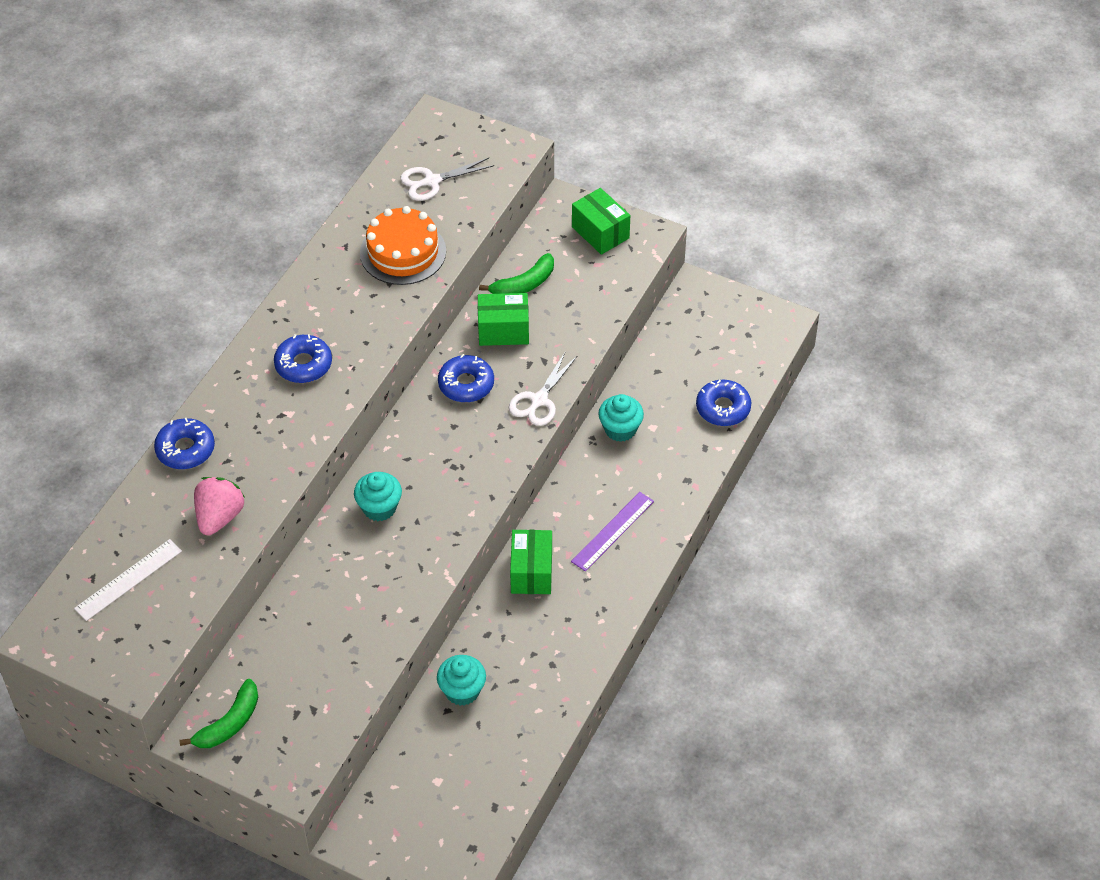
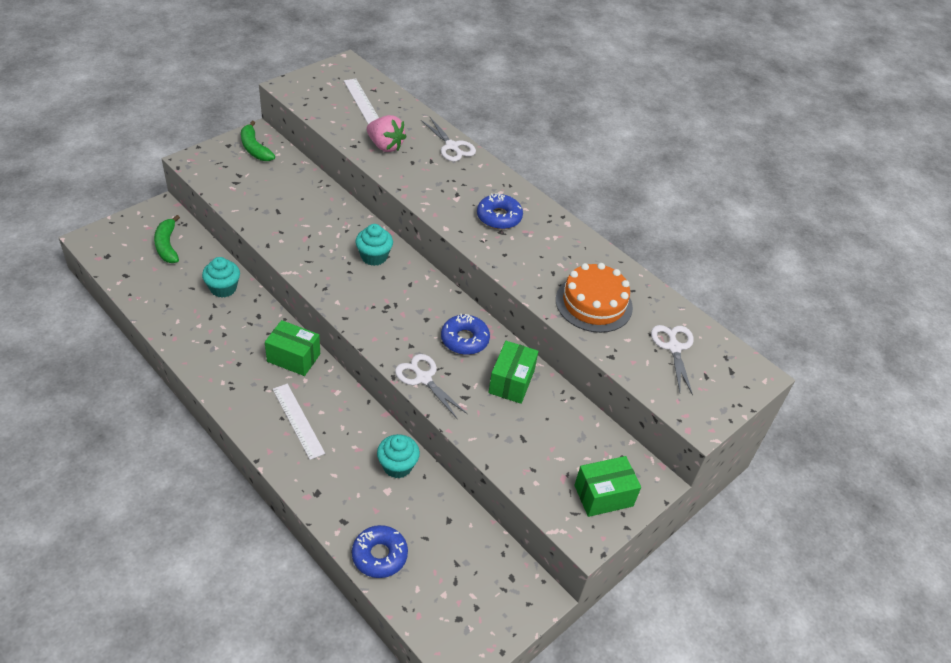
camera: 105 degrees right, 5 degrees down
blue donut [154,418,215,469] -> white scissors [421,117,476,162]
green banana [479,253,554,294] -> green banana moved to [154,215,180,263]
purple ruler [571,492,654,572] -> white ruler [273,384,325,460]

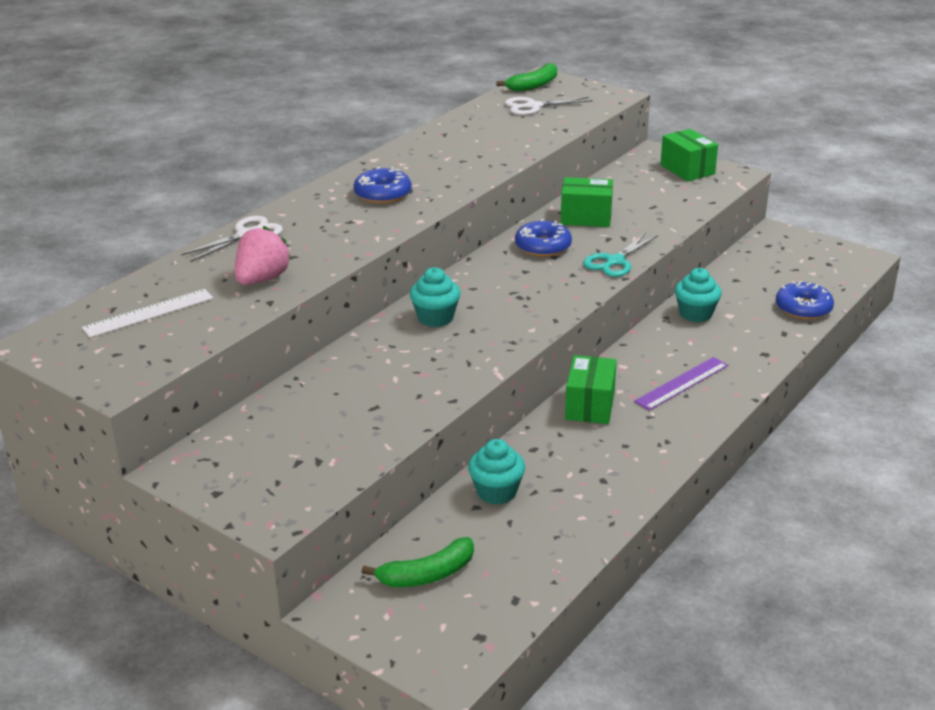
camera: 95 degrees left, 15 degrees down
green banana [241,121,275,161] -> green banana moved to [496,63,557,92]
white ruler [273,384,325,460] -> purple ruler [634,357,728,410]
white scissors [395,354,467,420] -> turquoise scissors [583,233,658,277]
orange cake [556,263,633,333] -> none

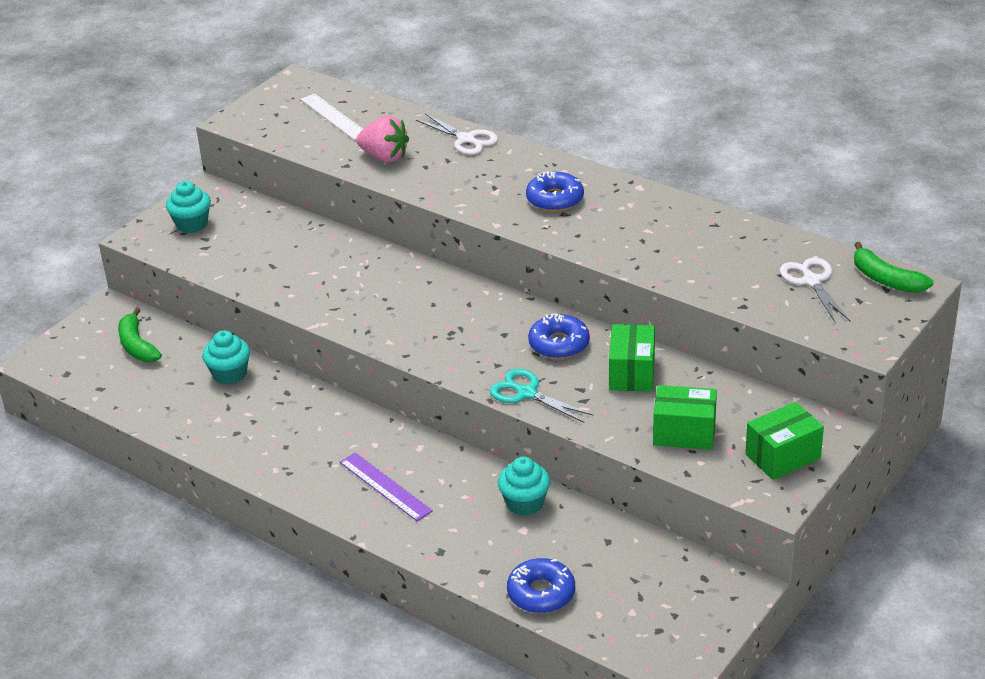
camera: 90 degrees right, 5 degrees up
turquoise cupcake [410,267,461,327] -> turquoise cupcake moved to [166,181,211,233]
green box [565,355,617,424] -> green box moved to [653,385,717,450]

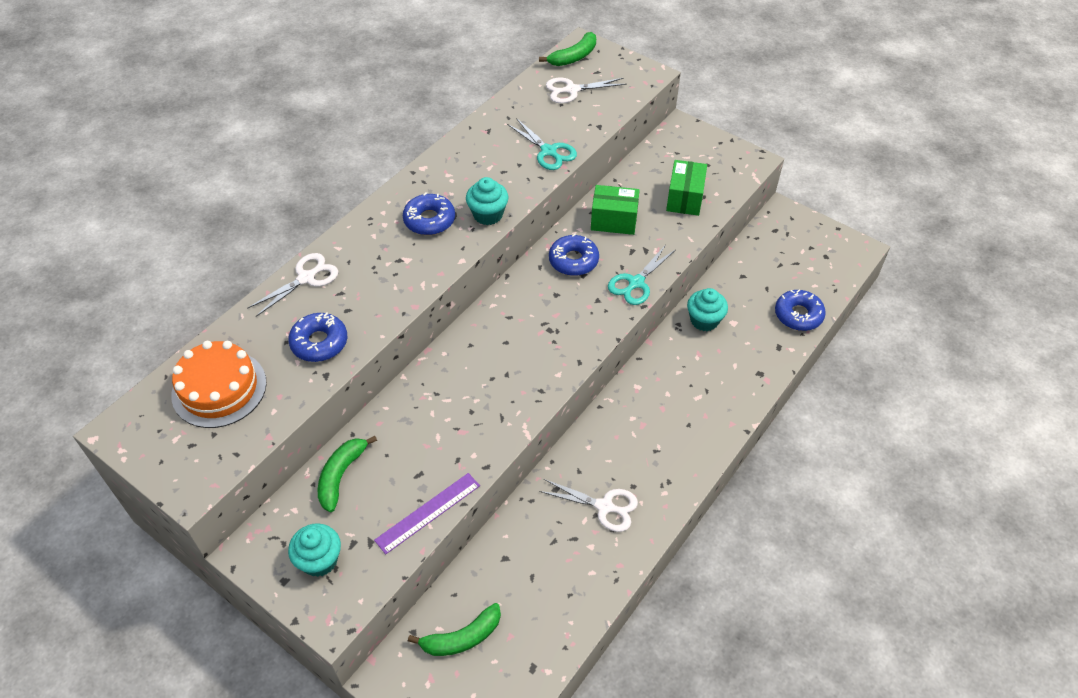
camera: 90 degrees left, 15 degrees up
turquoise cupcake [202,330,250,385] -> turquoise cupcake moved to [466,177,509,225]
white ruler [301,94,363,140] -> orange cake [171,341,267,428]
purple ruler [340,453,433,521] -> purple ruler moved to [374,473,480,554]
pink strawberry [356,116,409,162] -> blue donut [288,313,347,362]
green box [745,402,824,480] -> none
none -> green banana [318,436,377,512]
none -> turquoise scissors [507,118,577,170]
none -> white scissors [539,479,638,532]

